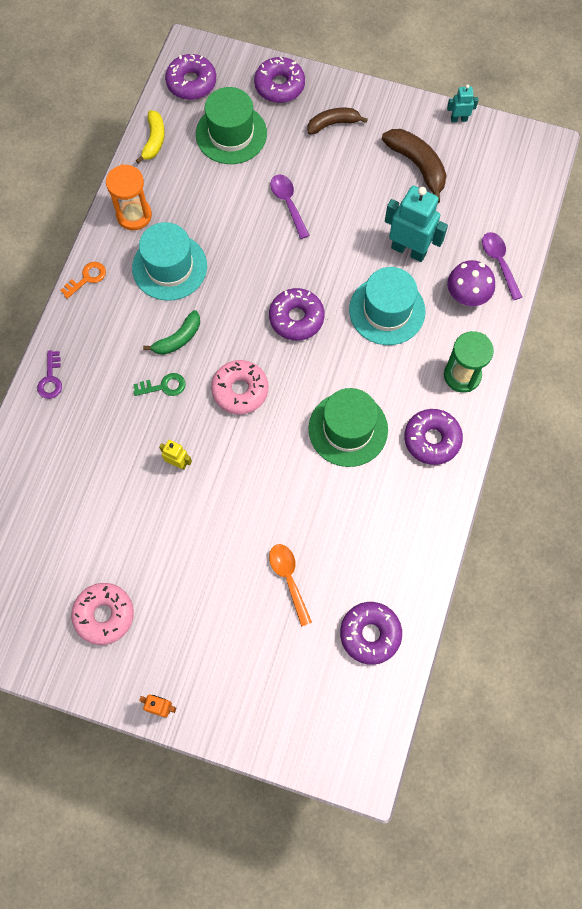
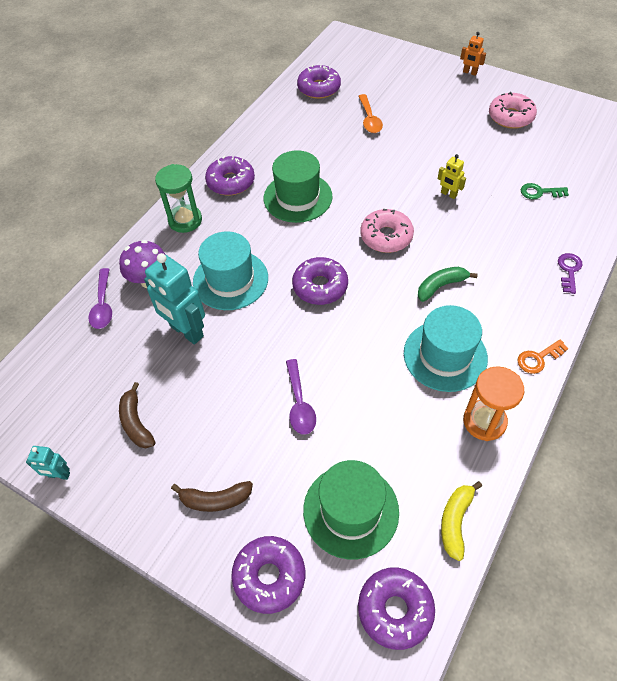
camera: 165 degrees left, 15 degrees down
green key [133,373,185,396] -> green key moved to [521,183,569,199]
brown banana [382,129,446,203] -> brown banana [119,382,155,448], size x0.66

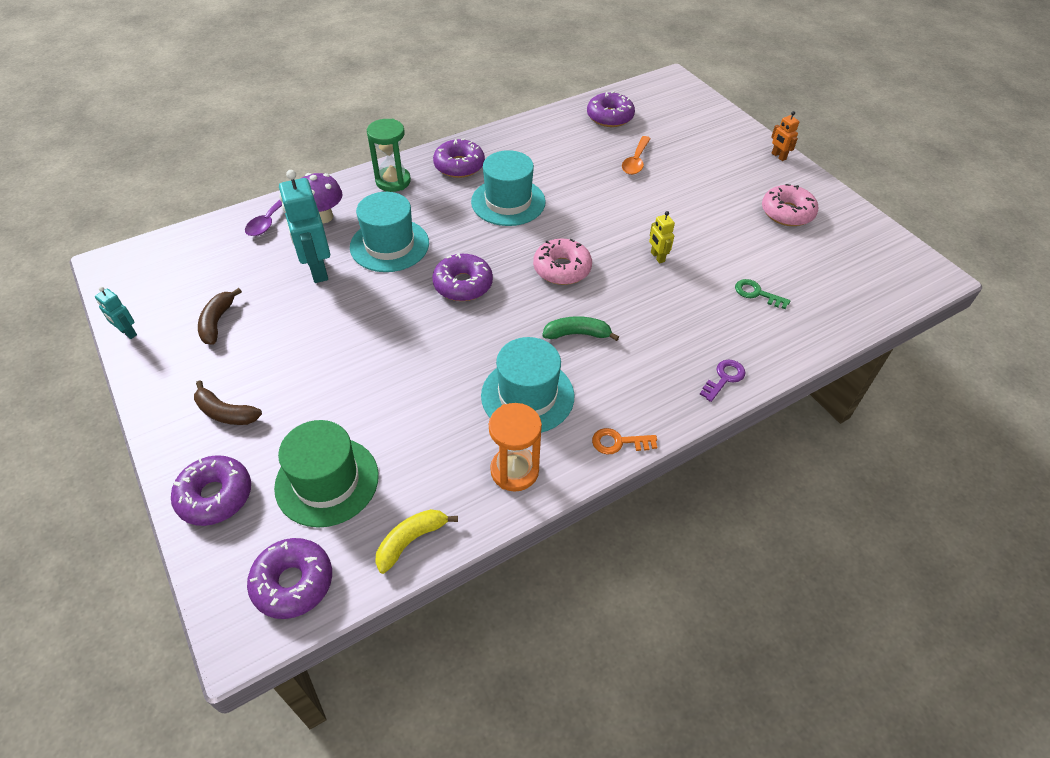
camera: 25 degrees right, 5 degrees down
green hat [264,150,333,223] -> turquoise hat [471,150,546,226]
purple spoon [286,359,316,435] -> none

